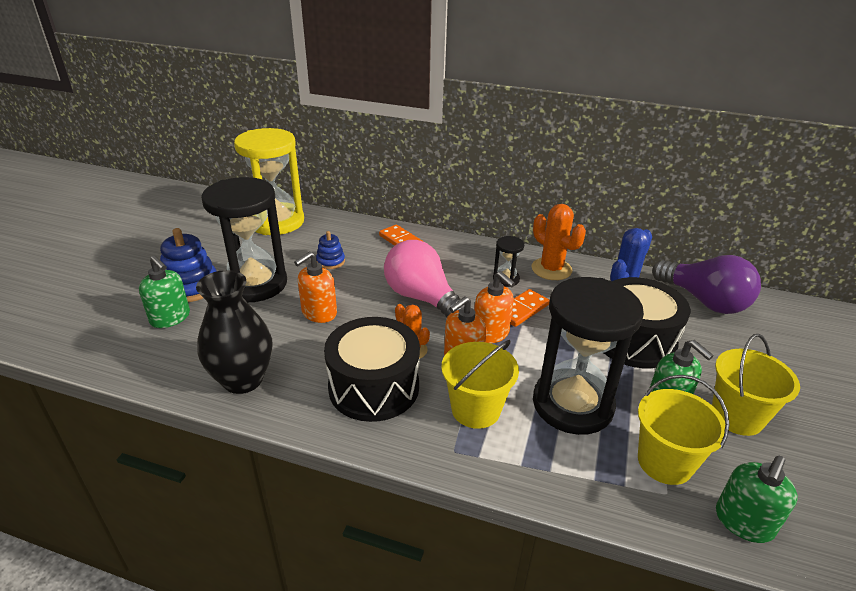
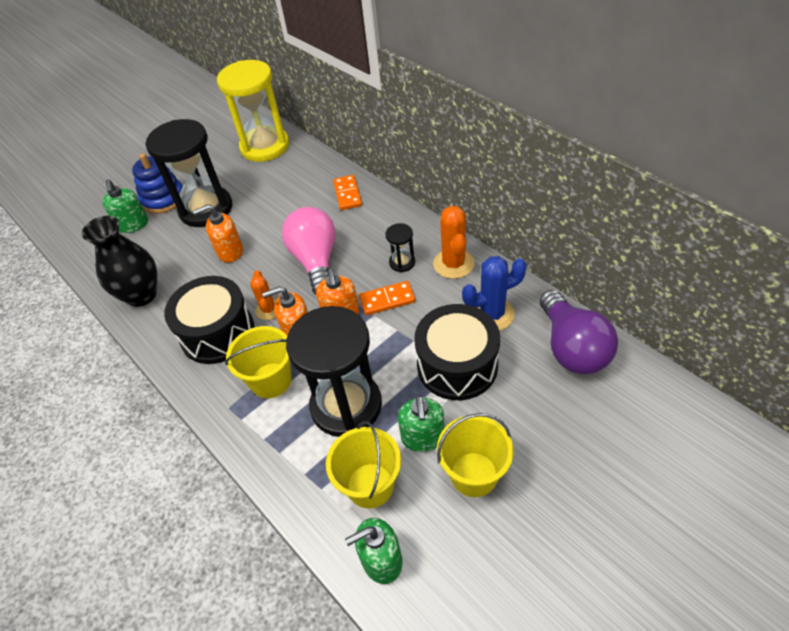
camera: 35 degrees right, 15 degrees up
blue stacking toy [316,231,345,269] -> none

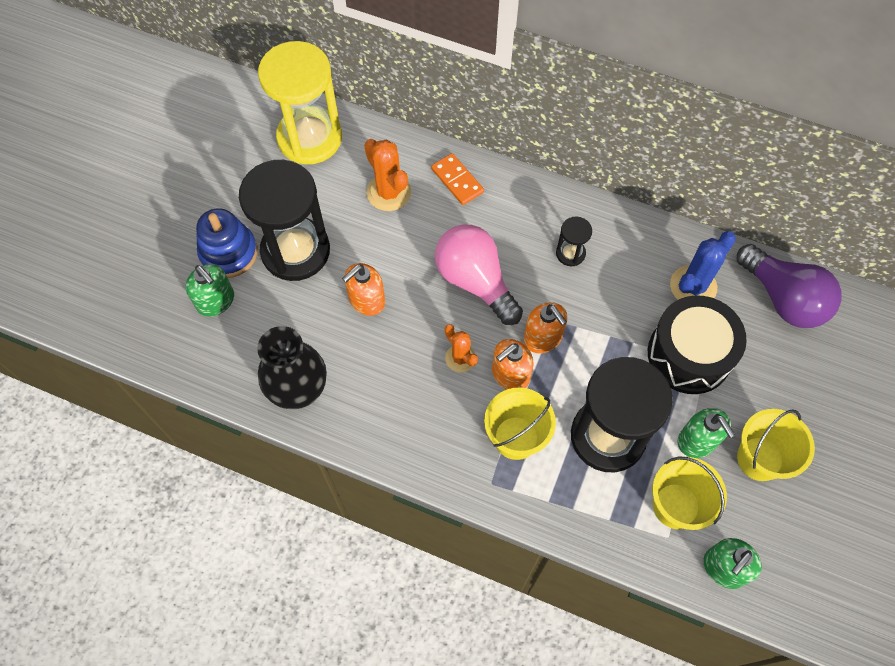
camera: 30 degrees left, 15 degrees up
black drum [164,276,255,364] -> none
orange domino [359,281,416,315] -> none
orange cactus [433,206,475,279] -> orange cactus moved to [364,139,411,211]

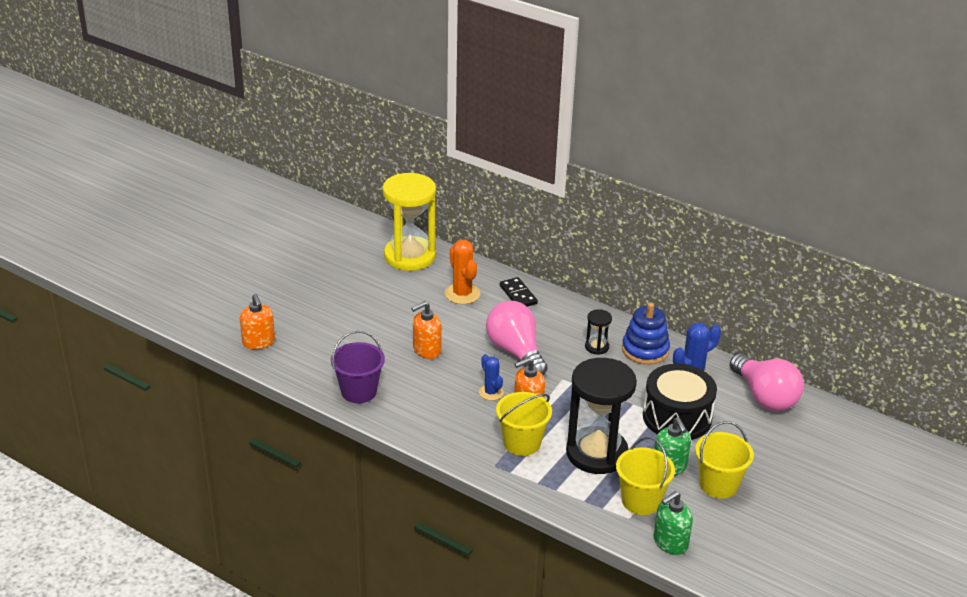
camera: 10 degrees right, 30 degrees down
green soap dispenser [185,264,234,317] -> none
blue stacking toy [196,208,258,278] -> blue stacking toy moved to [622,302,670,365]
black hourglass [239,160,330,281] -> none
black vase [257,326,327,409] -> purple bucket [331,331,385,403]
orange domino [431,153,484,205] -> black domino [500,277,538,307]
orange cactus [445,324,478,372] -> blue cactus [479,354,504,401]
orange soap dispenser [524,302,567,353] -> orange soap dispenser moved to [240,294,275,350]
purple light bulb [737,244,842,328] -> pink light bulb [730,354,804,411]

